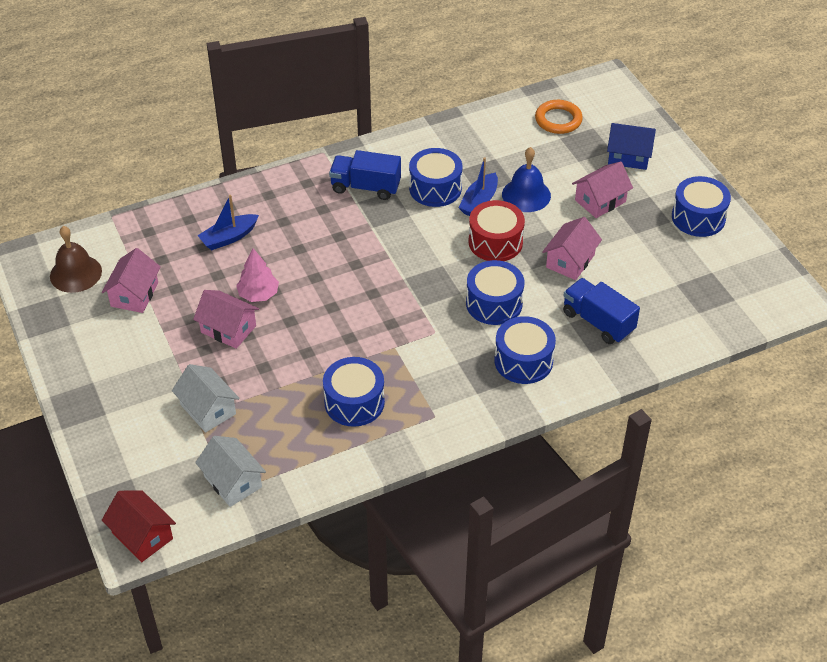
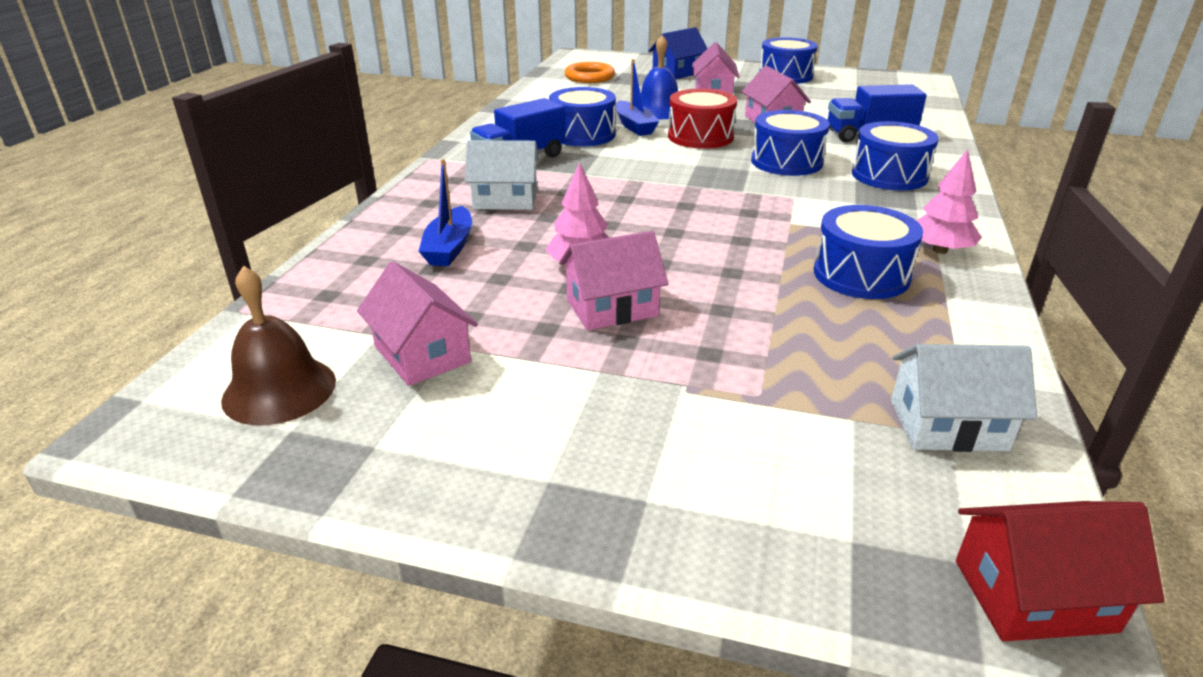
camera: 50 degrees left, 15 degrees down
white house [172,364,240,432] -> white house moved to [465,140,540,210]
none -> pink tree [916,149,982,254]

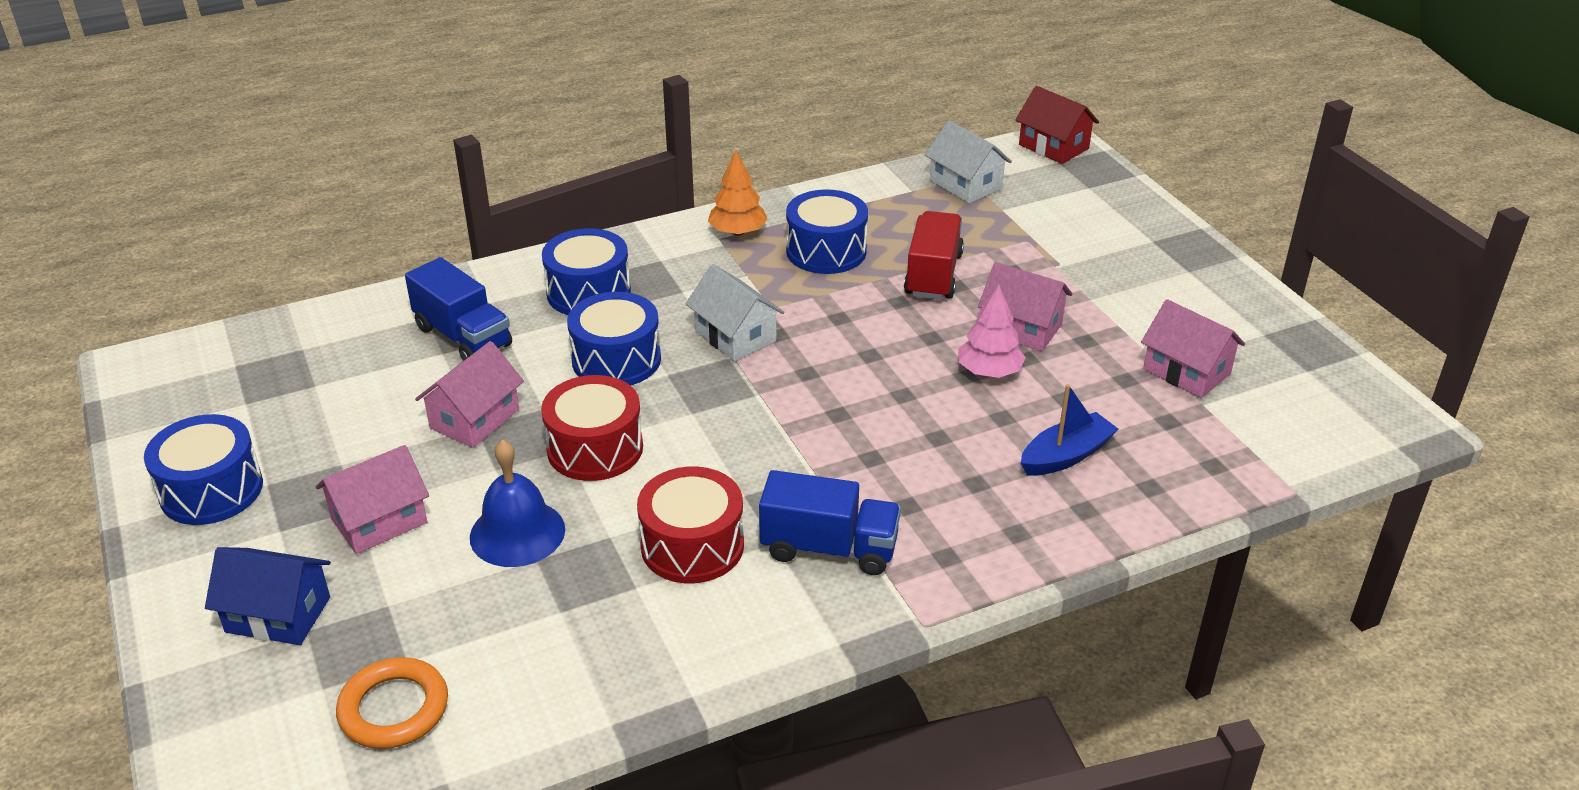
camera: 130 degrees left, 5 degrees up
brown bell [221,266,336,425] -> none
pink house [357,262,478,386] -> pink house turned 60 degrees counterclockwise [1141,299,1245,398]
white house [465,140,540,210] -> white house moved to [686,264,784,361]
blue drum [549,87,616,146] -> red drum [637,466,744,583]
blue boat [616,59,659,136] -> none
pink tree [916,149,982,254] -> orange tree [708,150,768,236]
none -> red truck [904,211,964,300]

